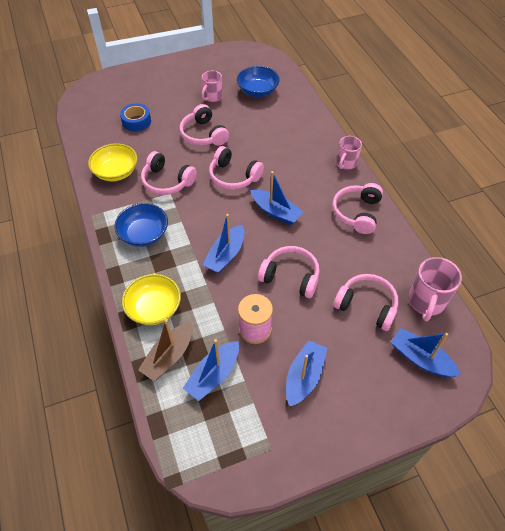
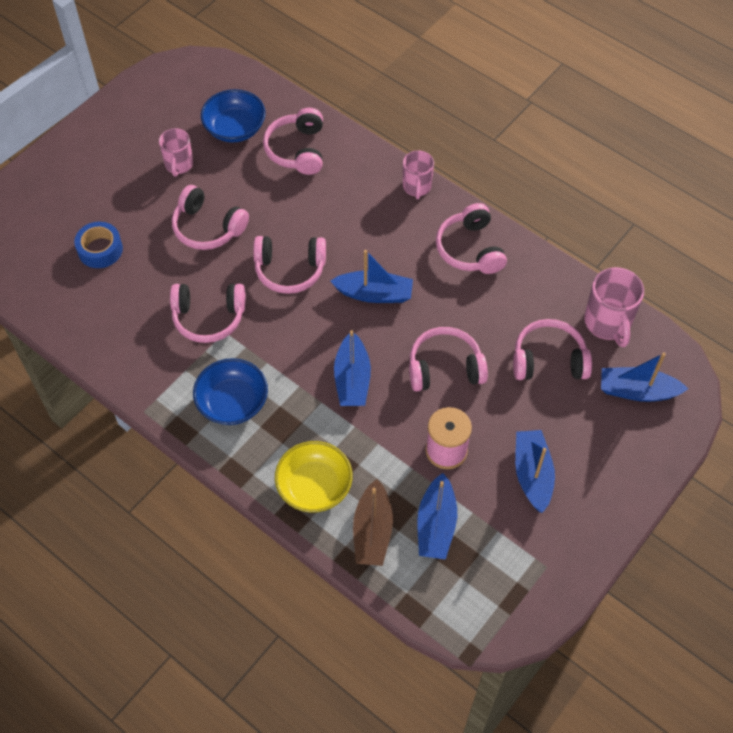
camera: 30 degrees left, 5 degrees up
yellow bowl [88,143,137,181] -> none
none -> pink headphones [263,108,323,175]

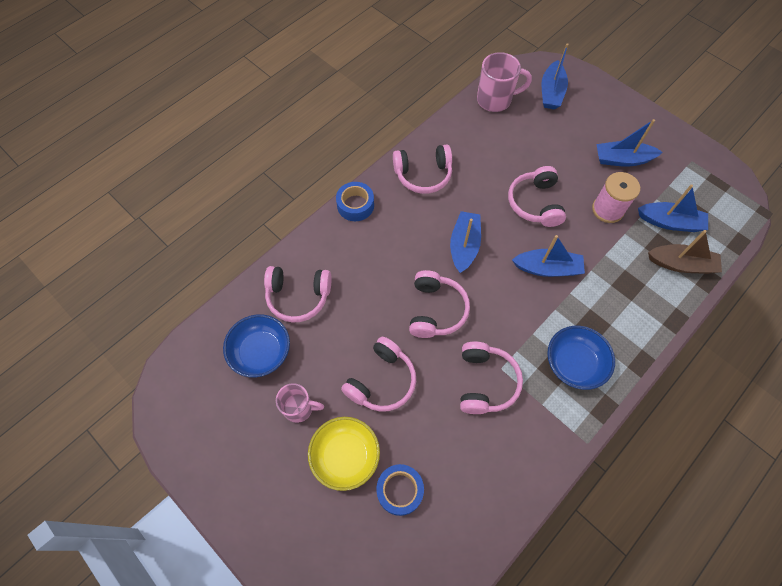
camera: 85 degrees left, 5 degrees up
yellow bowl [275,441,353,513] -> yellow bowl moved to [308,417,380,491]
pink mug [403,150,434,199] -> blue tape [336,182,374,221]
pink headphones [513,319,592,380] -> none

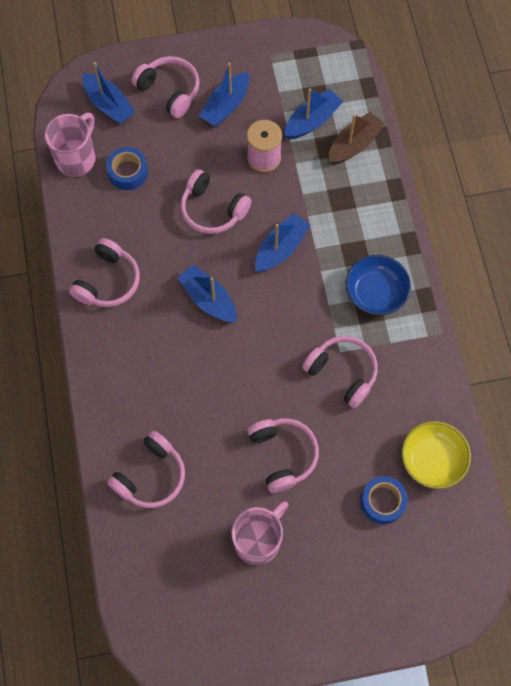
camera: 55 degrees left, 5 degrees up
blue bowl [223,314,290,377] -> none
pink mug [276,383,324,423] -> pink mug [231,501,288,565], size x1.51
yellow bowl [308,417,380,491] -> yellow bowl moved to [402,421,471,489]
blue tape [336,182,374,221] -> blue tape moved to [106,147,148,190]
pink headphones [409,270,470,338] -> pink headphones moved to [131,56,200,118]

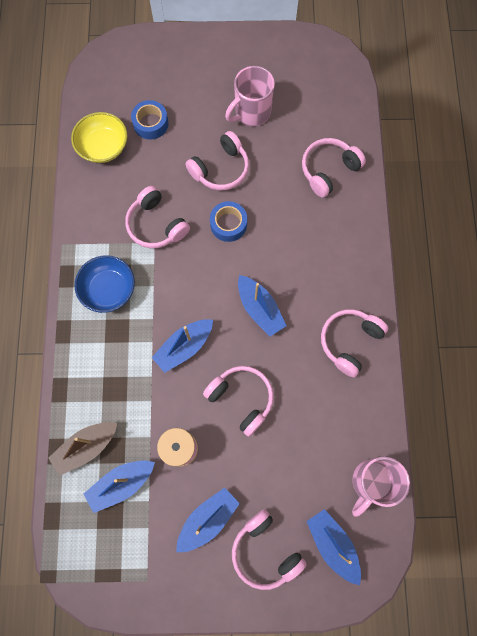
camera: 170 degrees left, 5 degrees up
blue tape [106,147,148,190] -> blue tape moved to [210,201,247,242]
pink headphones [247,418,319,493] -> pink headphones turned 120 degrees counterclockwise [185,131,249,190]

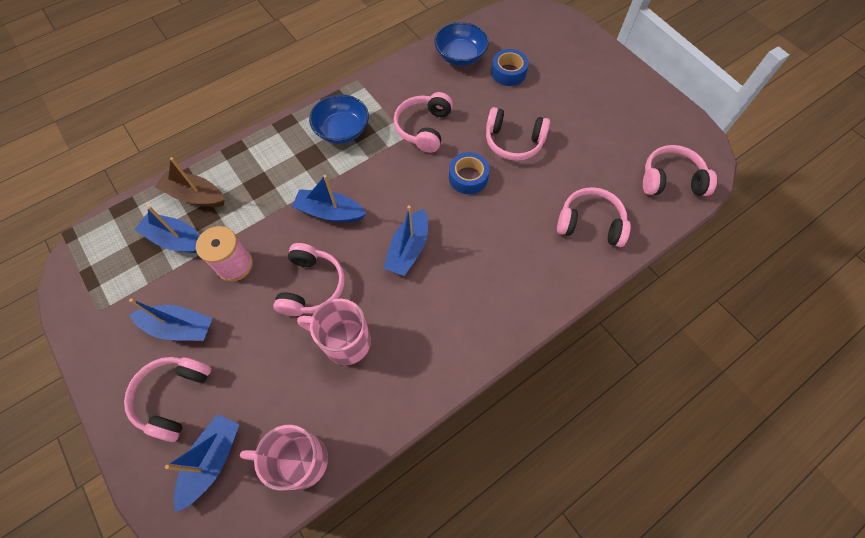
camera: 55 degrees right, 10 degrees down
yellow bowl [71,112,127,163] -> blue bowl [434,22,489,66]
pink mug [225,66,275,126] -> pink mug moved to [297,299,371,365]
pink headphones [321,309,388,377] -> pink headphones moved to [643,145,717,196]

